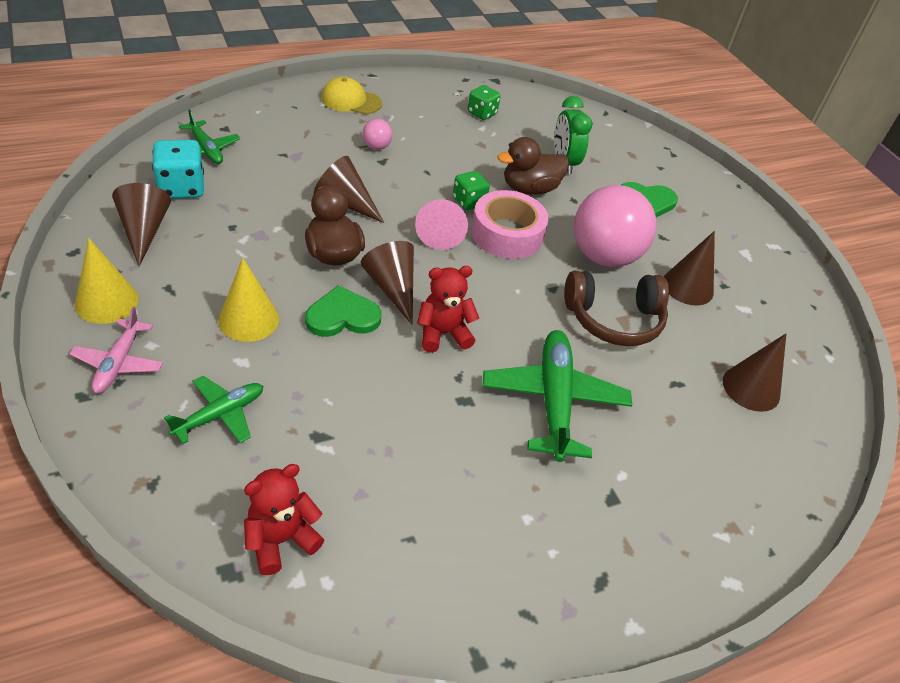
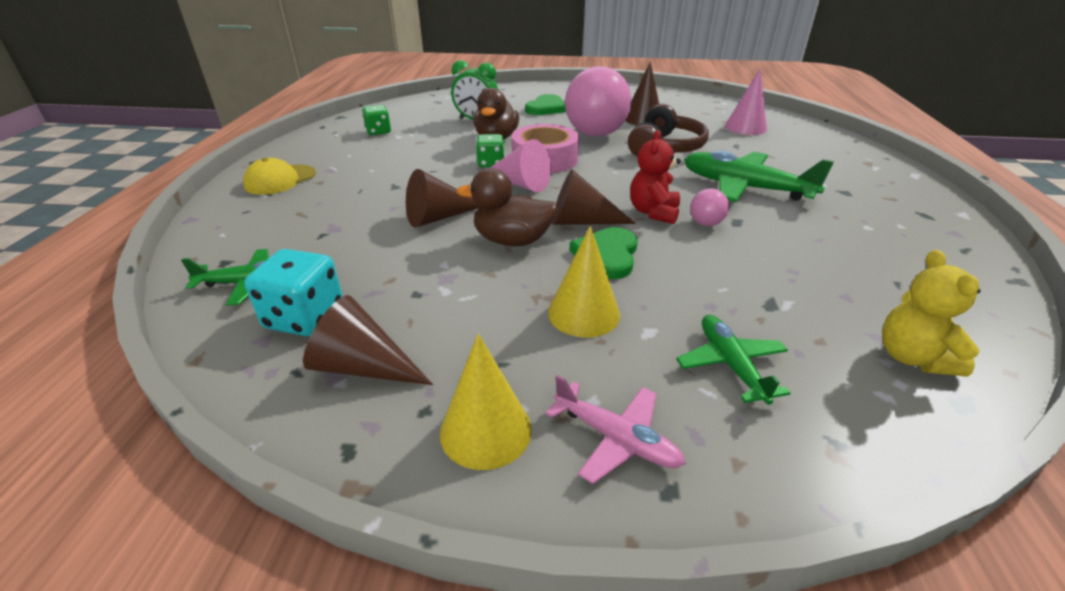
camera: 55 degrees left, 10 degrees down
red teddy bear [244,464,324,575] -> yellow teddy bear [882,250,980,377]
pink ball [362,119,393,150] -> pink ball moved to [690,188,729,226]
brown cone [723,334,786,412] -> pink cone [725,68,767,135]

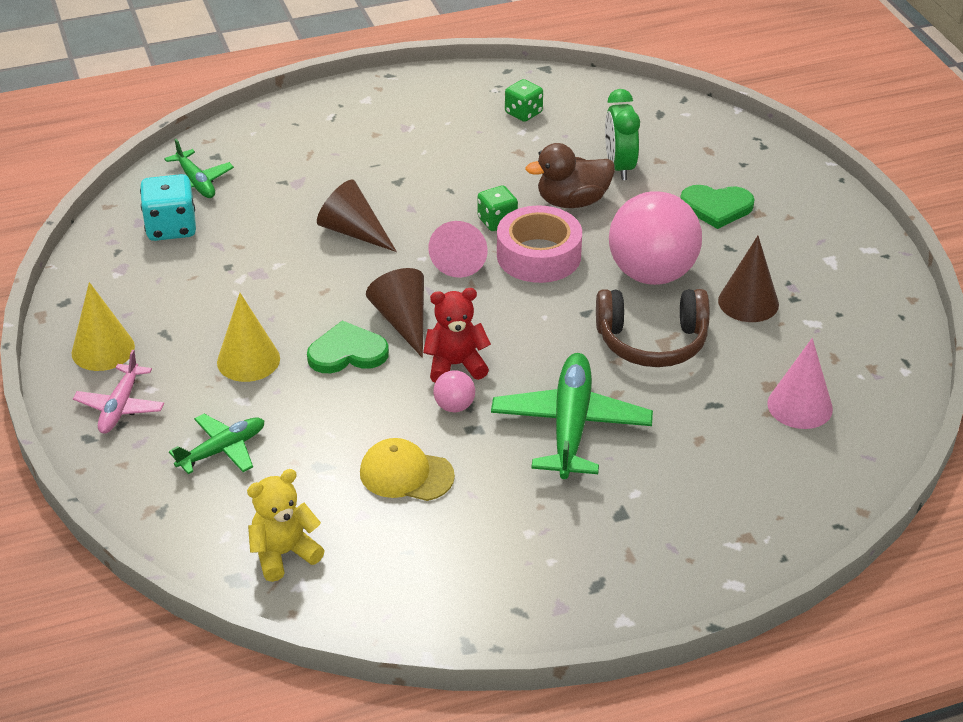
camera: 65 degrees right, 5 degrees up
yellow cap [243,158,316,195] -> yellow cap moved to [360,438,455,501]
brown cone [303,295,433,385] -> none
brown duck [456,168,558,246] -> none

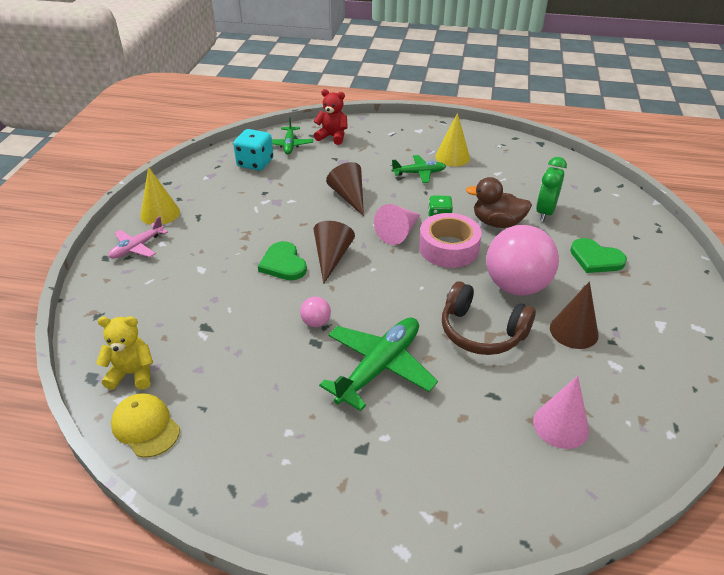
camera: 30 degrees right, 0 degrees up
green plane [169,414,265,474] -> green plane moved to [391,155,446,183]
yellow cone [217,293,280,382] -> yellow cone moved to [435,113,470,166]
green heart [307,320,389,373] -> green heart turned 135 degrees counterclockwise [258,241,307,280]
yellow cap [360,438,455,501] -> yellow cap moved to [111,393,180,458]
red teddy bear [423,288,491,383] -> red teddy bear moved to [314,89,348,145]
green dice [505,79,543,122] -> none

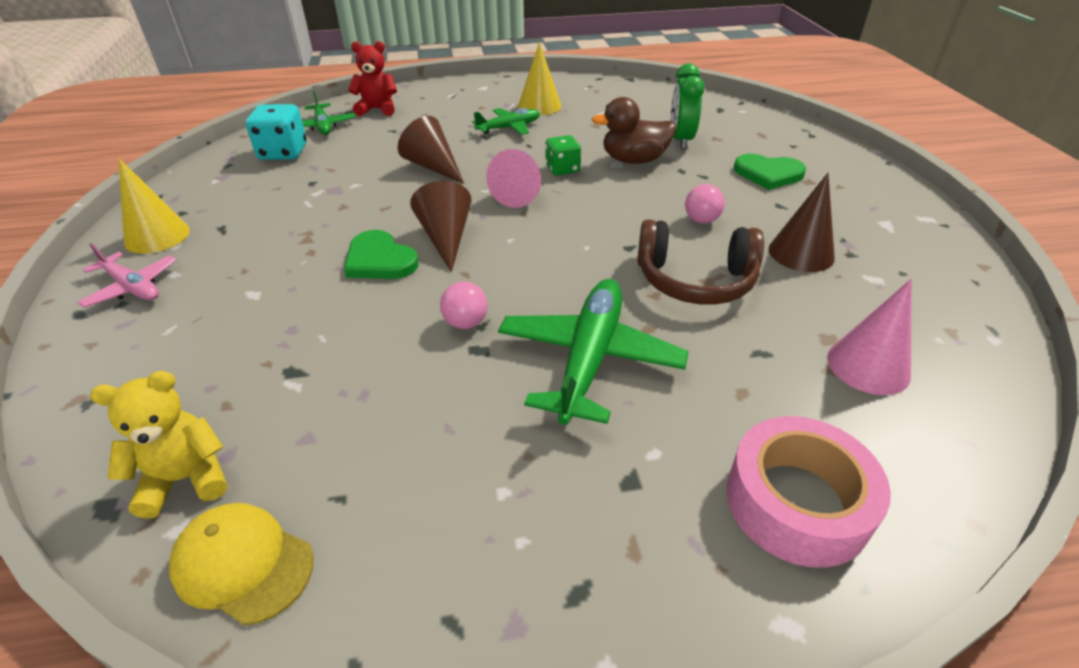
camera: 20 degrees left, 0 degrees up
pink plane [109,216,168,259] -> pink plane turned 75 degrees counterclockwise [77,243,177,308]
pink tape [419,213,482,268] -> pink tape moved to [727,416,891,568]
pink ball [486,225,559,296] -> pink ball [685,184,725,223], size x0.42

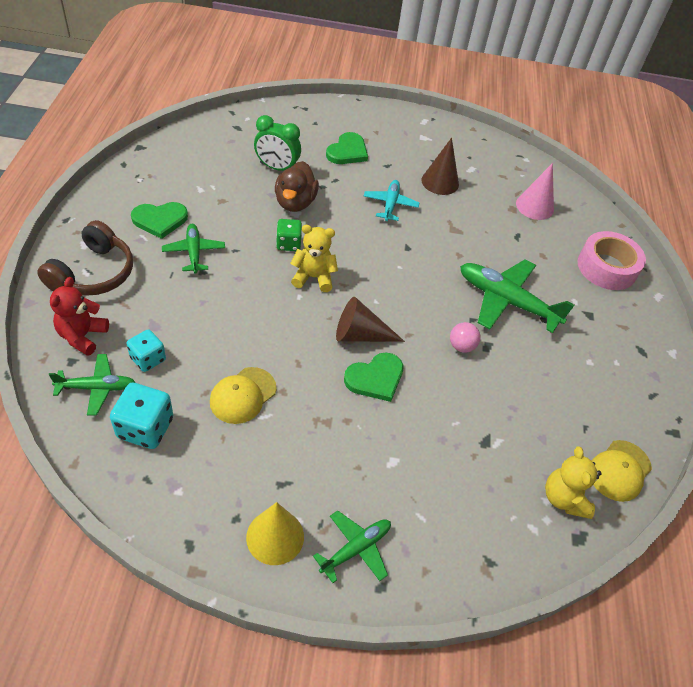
camera: 80 degrees left, 10 degrees up
pink plane [77,243,177,308] -> green plane [313,511,391,583]
brown cone [398,116,464,184] -> none
pink cone [486,149,541,208] -> yellow teddy bear [290,225,338,292]
yellow cone [518,42,561,115] -> green heart [131,202,188,239]
brown headphones [637,219,764,305] -> brown headphones moved to [37,220,133,296]
pink ball [685,184,725,223] -> turquoise plane [364,180,419,221]
none -> turquoise dice [126,329,166,372]
none -> yellow cap [210,367,277,424]

